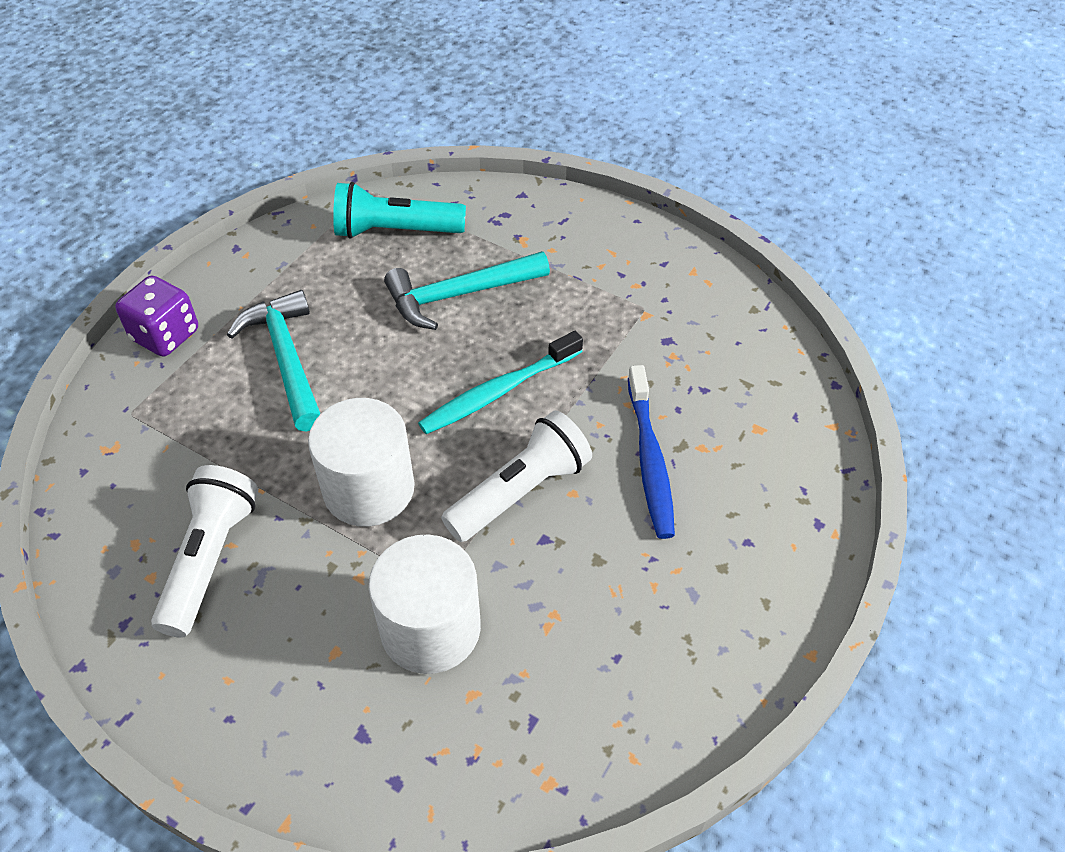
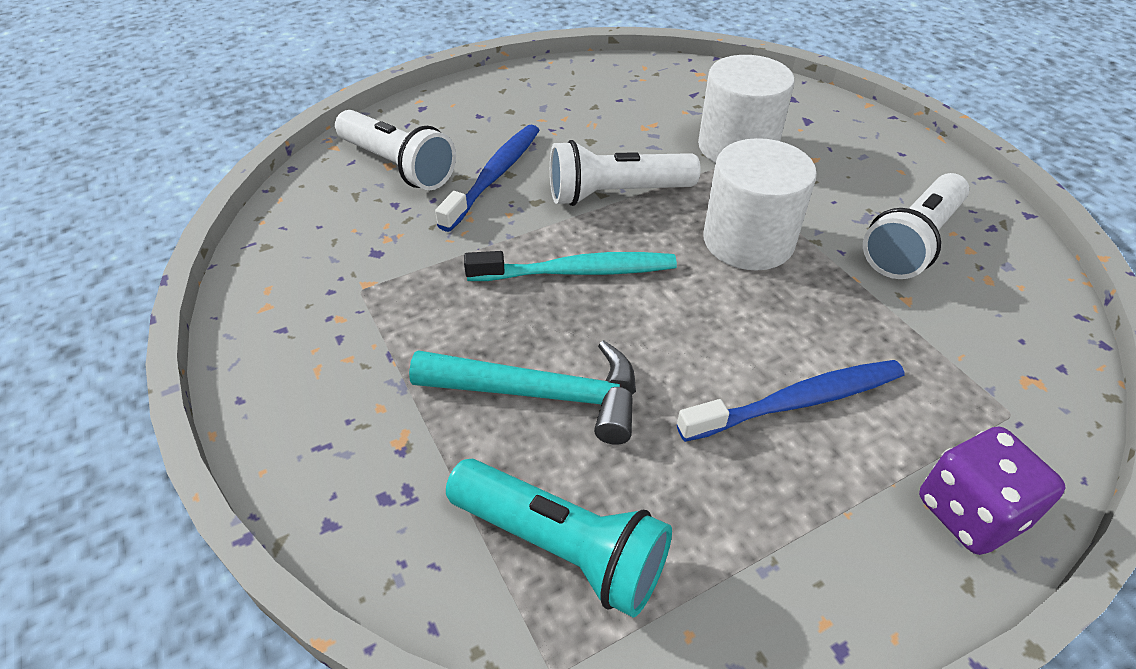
camera: 150 degrees left, 5 degrees down
turquoise hammer [227,290,321,432] -> blue toothbrush [677,360,904,442]
none -> white flashlight [335,110,456,190]

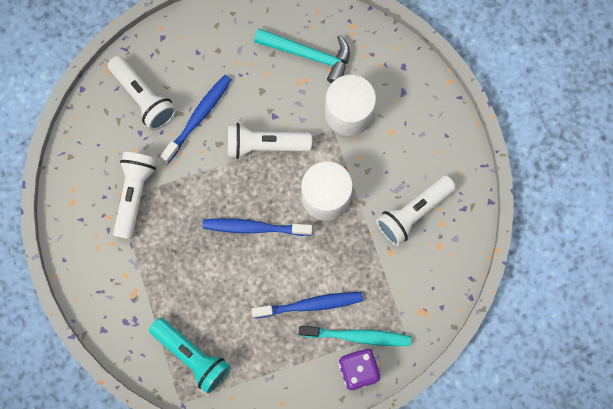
camera: 10 degrees right, 30 degrees up
turquoise hammer [409,340,636,445] -> turquoise hammer moved to [254,29,350,83]
turquoise toothbrush [464,251,677,281] -> turquoise toothbrush moved to [299,326,411,346]
none -> white flashlight [113,152,157,240]
none -> blue toothbrush [202,218,312,236]

